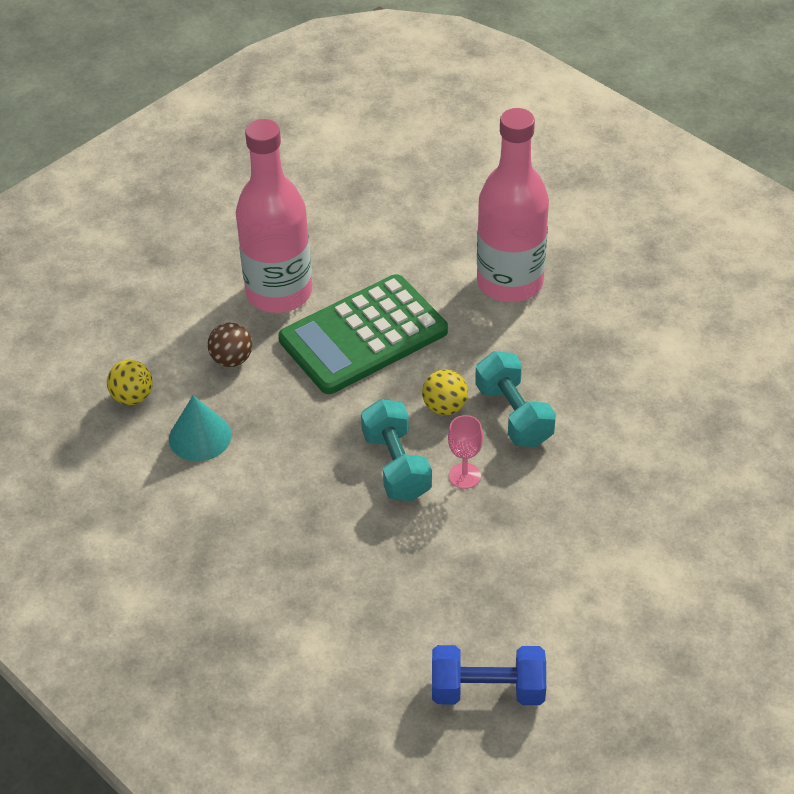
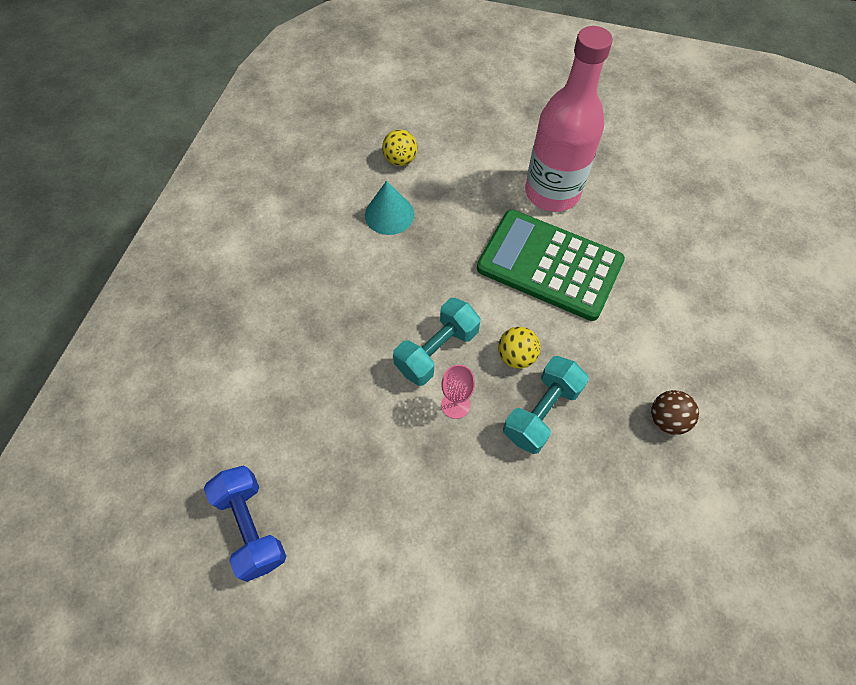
camera: 60 degrees right, 15 degrees up
brown ball [207,322,252,367] -> brown ball moved to [651,390,699,435]
pink bottle [477,108,549,302] -> none

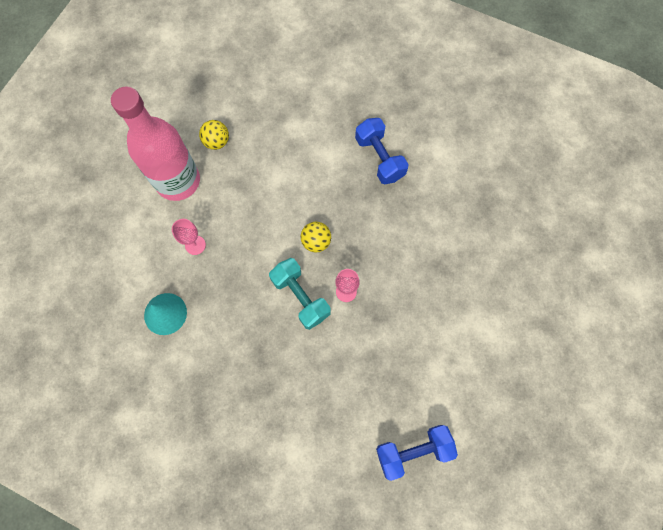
camera: 80 degrees left, 10 degrees up
yellow ball [382,129,417,166] -> yellow ball moved to [199,120,229,150]
green calculator [477,210,625,321] -> none
turquoise dumbbell [503,356,589,454] -> none
brown ball [651,390,699,435] -> blue dumbbell [355,118,409,184]
none -> pink goblet [172,219,206,255]

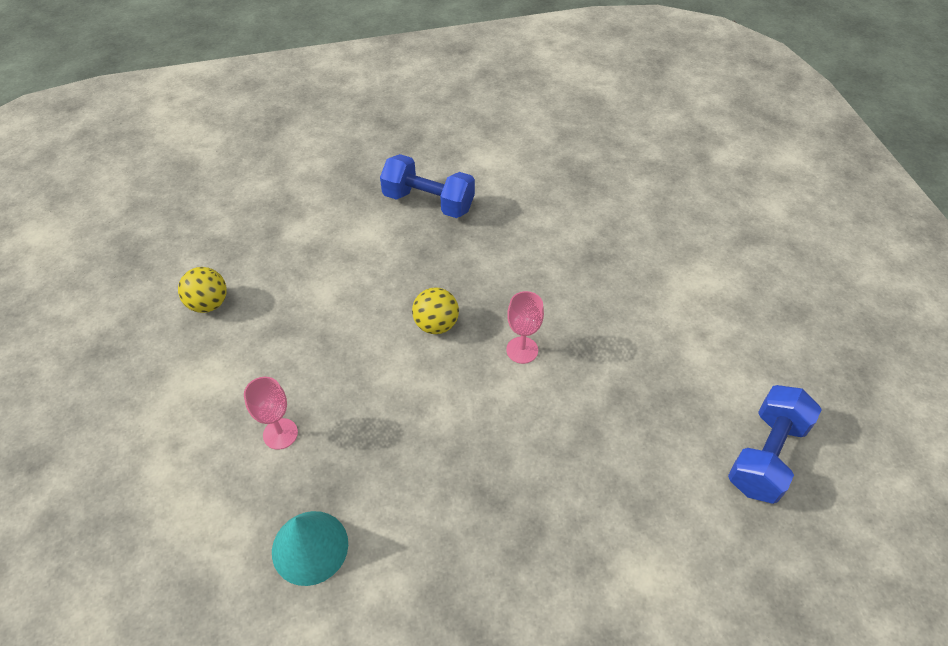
camera: 40 degrees left, 20 degrees down
pink bottle [111,86,200,201] -> none
turquoise dumbbell [269,258,331,330] -> none

